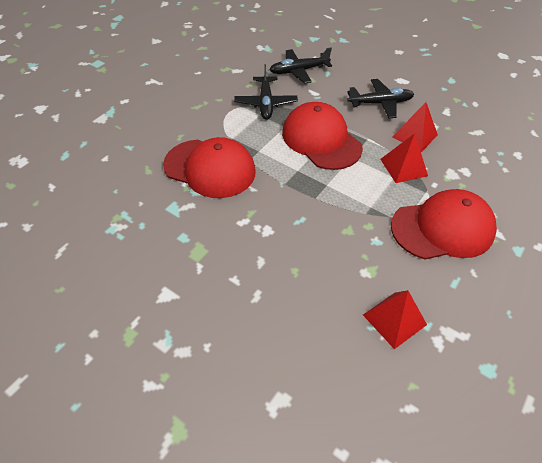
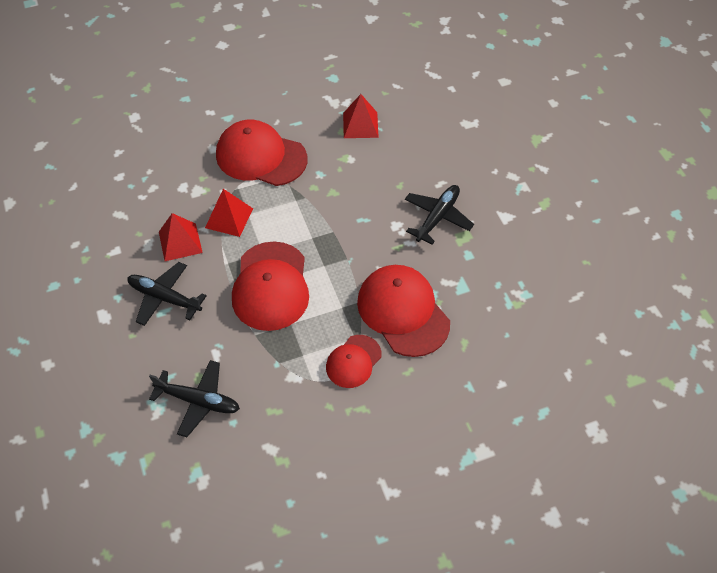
camera: 145 degrees left, 5 degrees up
black plane [234,64,298,120] -> black plane moved to [405,185,474,245]
none -> red cap [326,335,381,388]

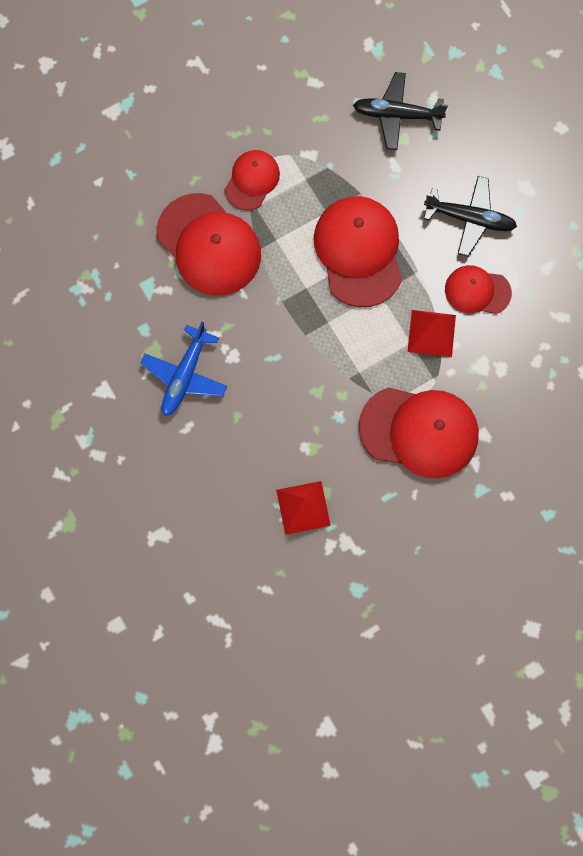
camera: 170 degrees right, 20 degrees up
red pyramid [159,213,203,261] -> red cap [445,265,512,314]
black plane [405,185,474,245] -> blue plane [140,322,227,416]

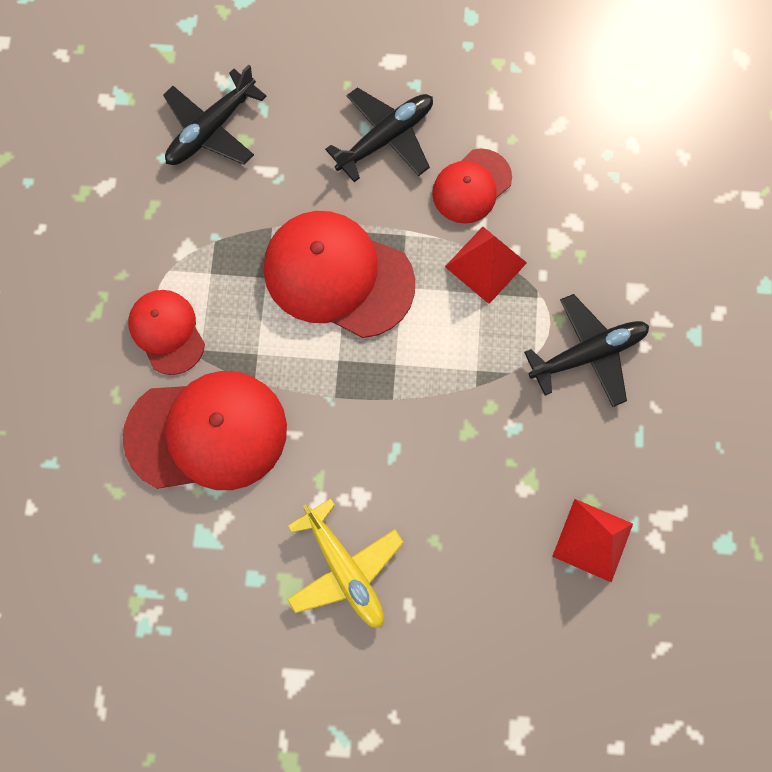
camera: 55 degrees left, 0 degrees up
blue plane [140,322,227,416] -> yellow plane [287,498,404,628]
red cap [359,387,479,478] -> black plane [524,294,649,407]

